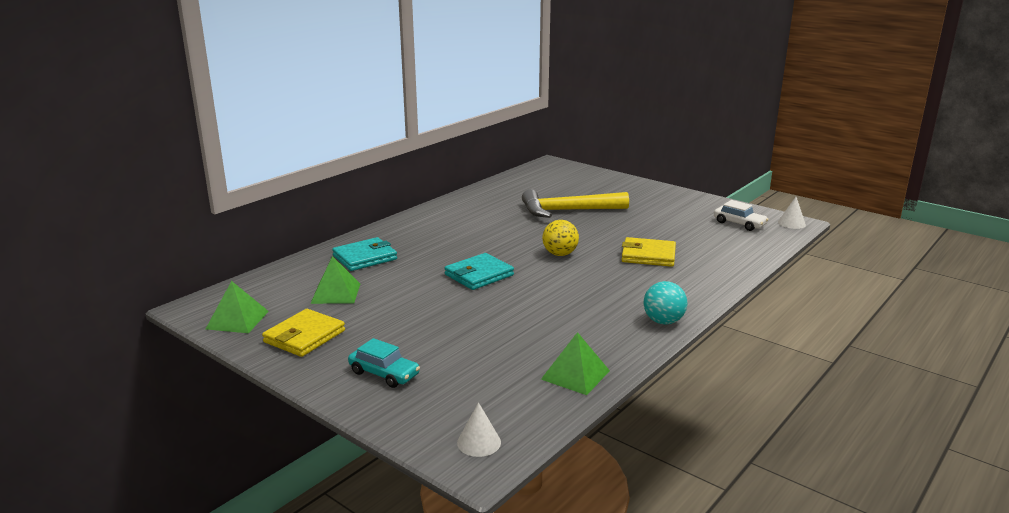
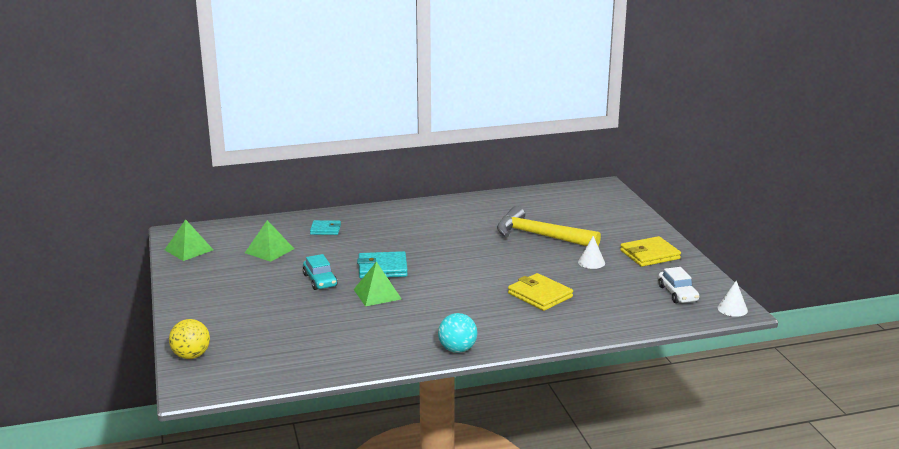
camera: 35 degrees right, 0 degrees up
yellow wallet [262,309,345,357] -> yellow wallet moved to [620,236,681,267]
turquoise wallet [332,237,397,271] -> turquoise wallet [310,220,341,235], size x0.63
turquoise car [348,338,420,388] -> turquoise car moved to [303,254,338,290]
white cone [457,402,501,457] -> white cone moved to [578,236,605,269]
green pyramid [541,332,610,395] -> green pyramid moved to [353,261,401,306]
yellow ball [542,220,579,256] -> yellow ball moved to [169,319,210,359]

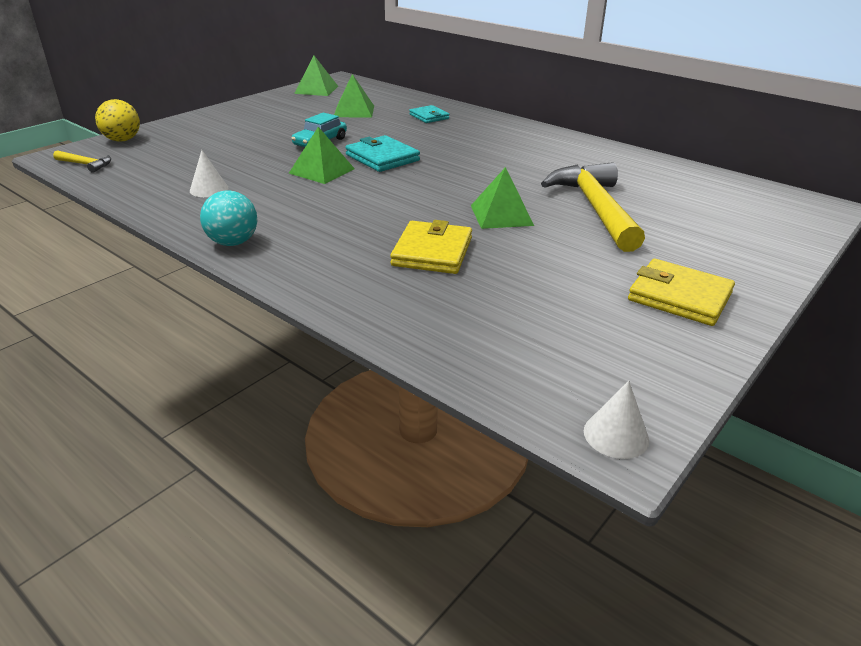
camera: 55 degrees right, 10 degrees up
white cone [578,236,605,269] -> white cone moved to [190,150,228,197]
white car [658,267,699,303] -> none
none -> yellow hammer [53,150,111,173]
none -> green pyramid [471,167,534,229]

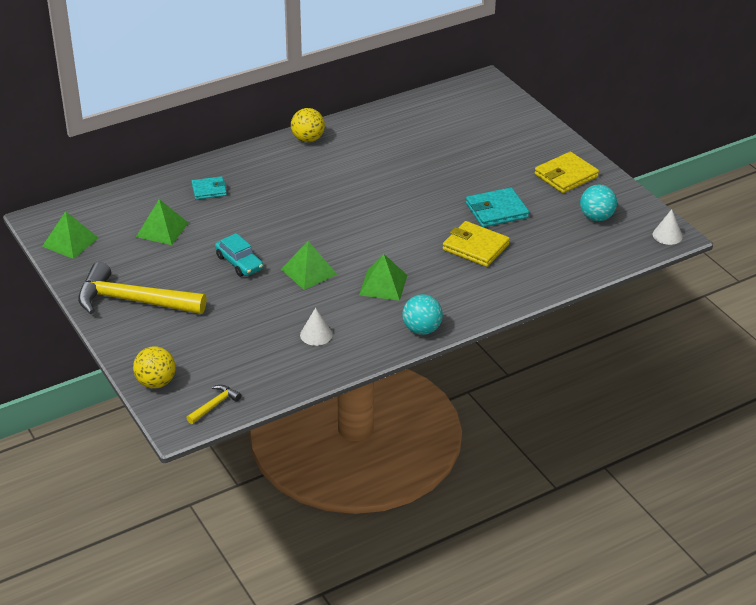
camera: 70 degrees left, 5 degrees up
turquoise wallet [345,135,420,172] -> turquoise wallet moved to [466,187,529,227]
green pyramid [471,167,534,229] -> green pyramid moved to [359,254,407,301]
yellow hammer [541,162,645,252] -> yellow hammer moved to [78,262,207,314]
none -> yellow ball [291,108,325,142]
none -> turquoise ball [580,185,617,221]

